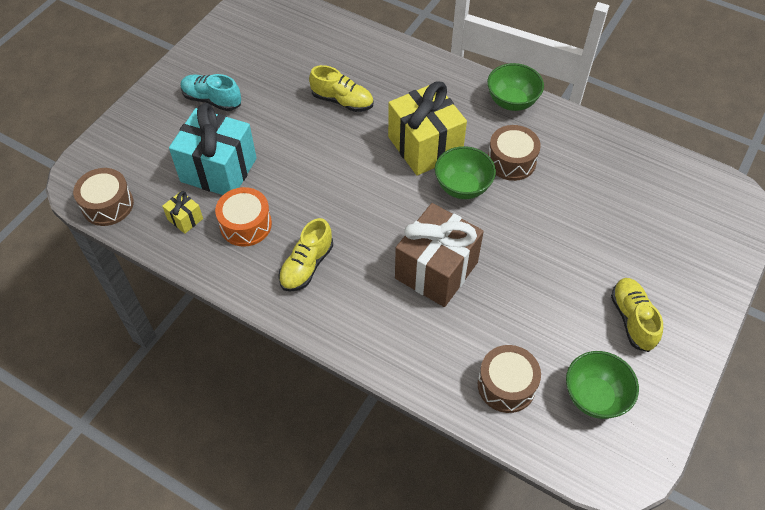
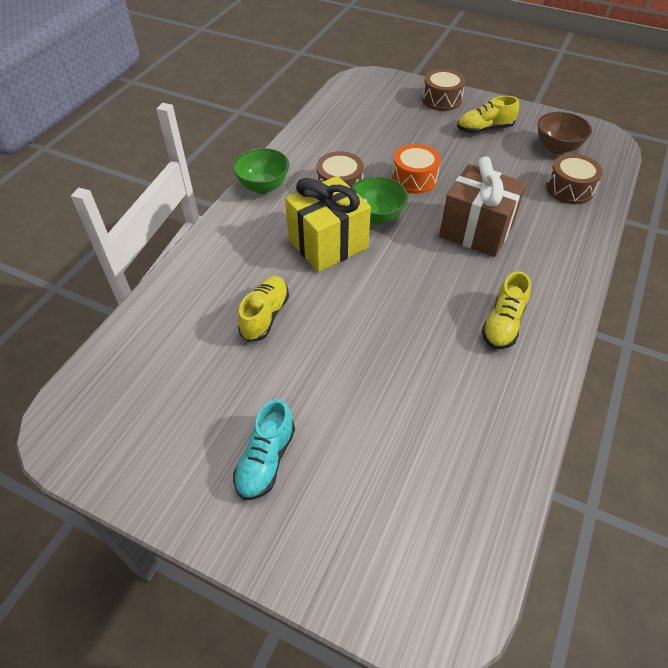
camera: 95 degrees left, 5 degrees down
brown drum [73,168,134,226] -> brown drum moved to [422,69,466,111]
yellow gift [162,191,203,234] -> none
turquoise gift [169,103,257,195] -> none
orange drum [215,187,272,247] -> orange drum moved to [392,144,441,194]
yellow shoe [278,218,333,292] -> yellow shoe turned 90 degrees clockwise [482,271,531,349]
green bowl [566,351,639,419] -> brown bowl [538,112,592,154]

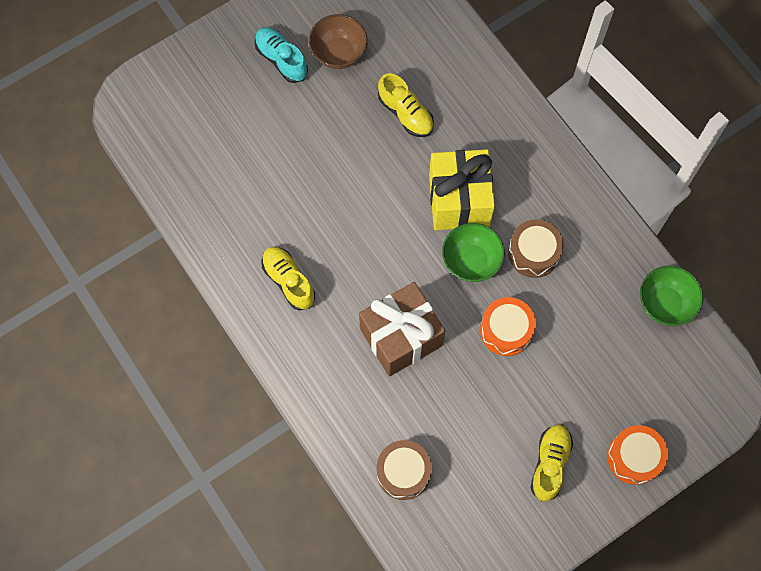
camera: 120 degrees right, 20 degrees up
green bowl [233,148,289,194] -> green bowl moved to [640,266,703,326]
brown drum [422,69,466,111] -> orange drum [607,425,668,485]
brown bowl [538,112,592,154] -> brown bowl moved to [309,14,368,69]

